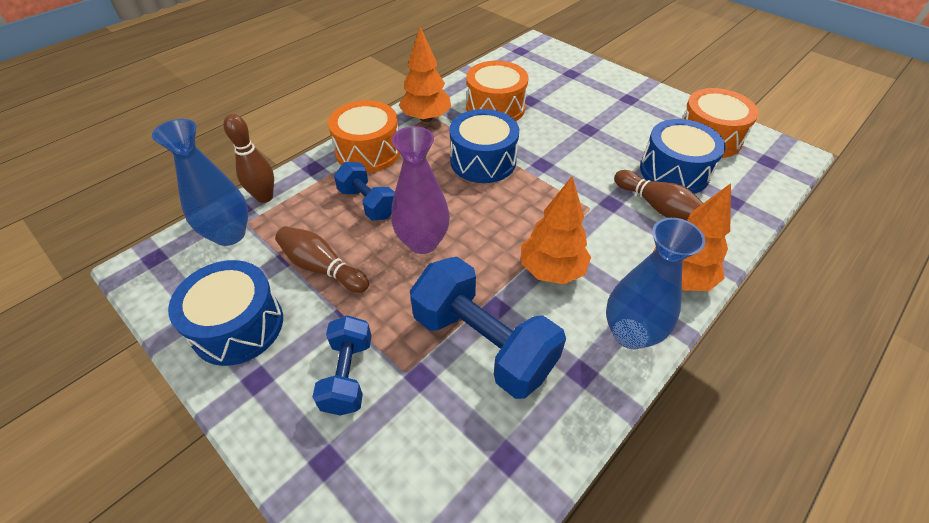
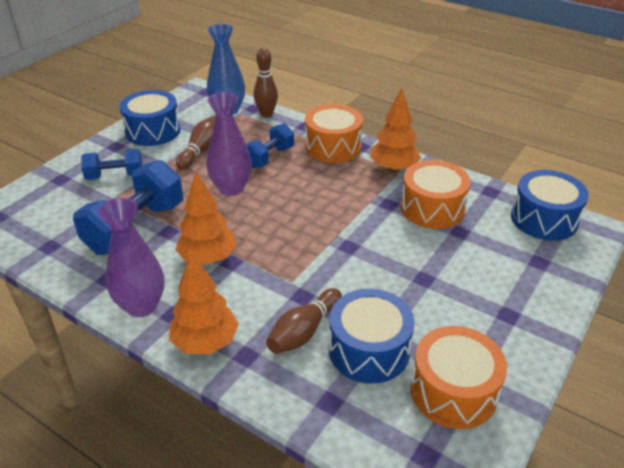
camera: 80 degrees right, 10 degrees down
blue drum [449,109,519,183] -> blue drum moved to [511,170,589,241]
blue vase [606,218,705,349] -> purple vase [98,198,165,317]

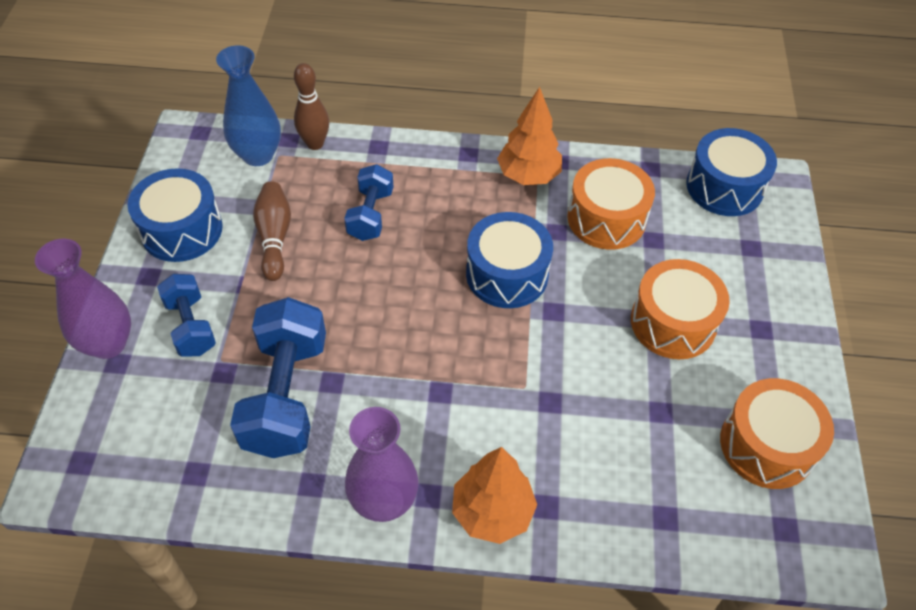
camera: 30 degrees left, 15 degrees up
blue dumbbell [81,149,142,180] -> blue dumbbell turned 75 degrees counterclockwise [157,274,216,357]
orange tree [175,172,237,265] -> none
purple vase [206,92,252,196] -> purple vase moved to [35,239,131,359]
brown bowling pin [266,288,342,354] -> none
orange drum [305,104,363,163] -> orange drum moved to [631,259,730,359]
blue drum [329,289,414,384] -> blue drum moved to [466,212,553,308]

